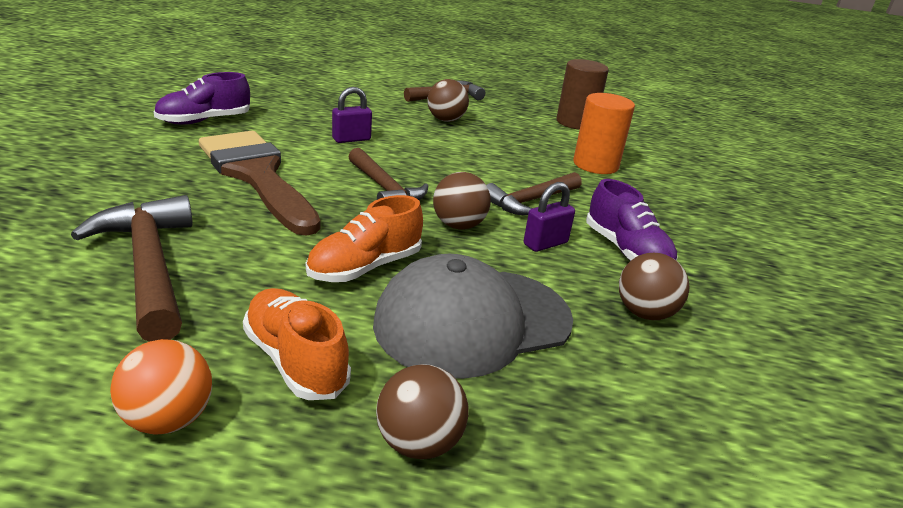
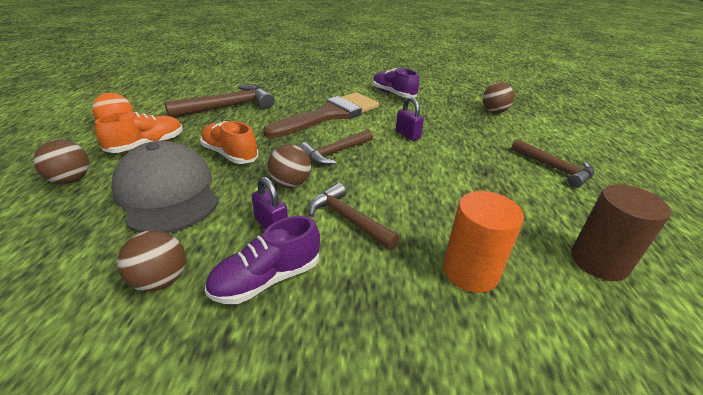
camera: 85 degrees right, 5 degrees up
brown ball [427,79,469,122] -> brown ball moved to [483,82,514,113]

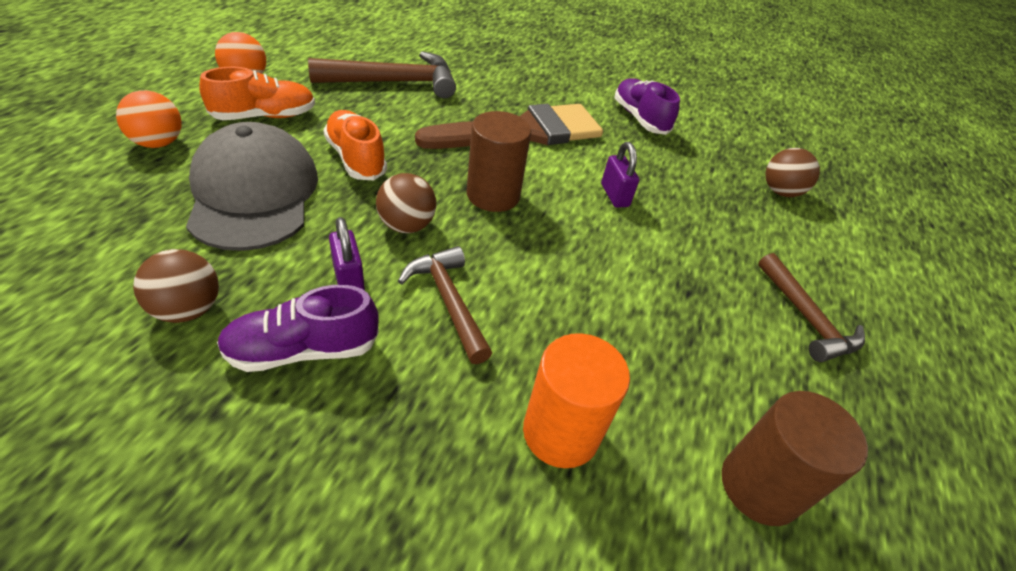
camera: 15 degrees right, 10 degrees up
brown ball [34,140,89,184] -> orange ball [116,90,182,148]
brown hammer [299,129,373,165] -> brown cylinder [467,111,531,212]

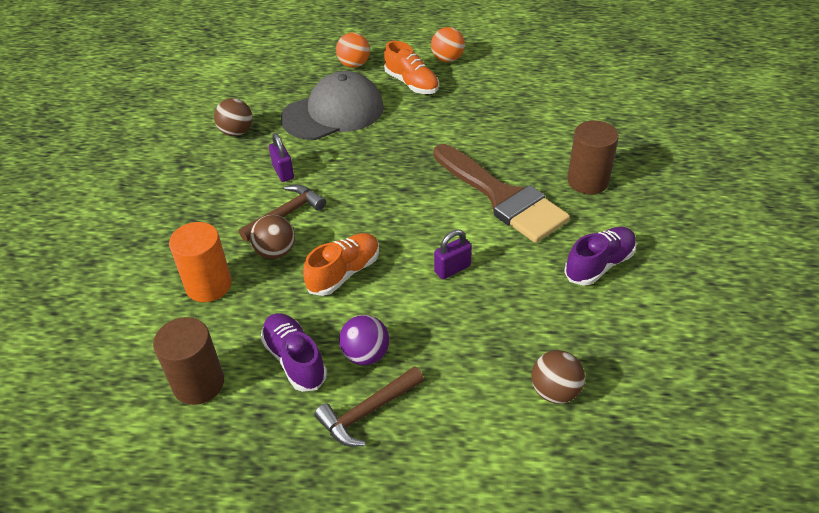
camera: 80 degrees right, 0 degrees up
purple shoe [217,285,379,372] -> purple shoe moved to [261,313,327,392]
brown hammer [308,51,456,98] -> none
orange shoe [323,110,387,180] -> orange shoe moved to [303,233,379,296]
purple padlock [329,217,365,291] -> purple padlock turned 75 degrees counterclockwise [269,133,294,182]
brown ball [376,173,436,233] -> brown ball moved to [250,215,295,259]
brown cylinder [467,111,531,212] -> brown cylinder moved to [567,121,619,194]
none -> purple ball [339,315,389,365]

